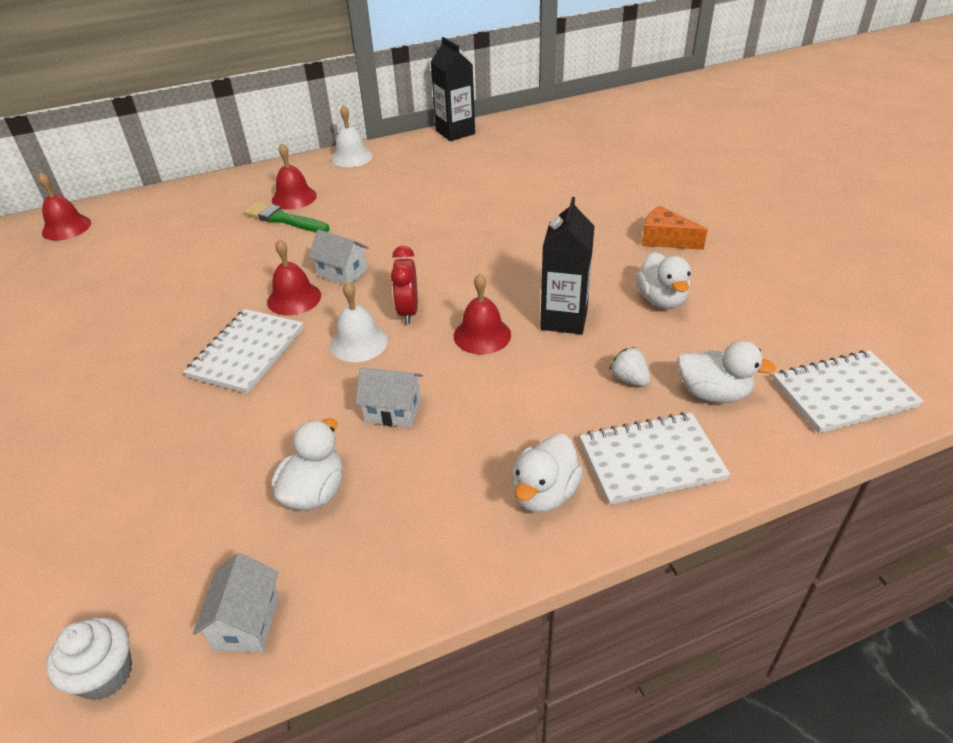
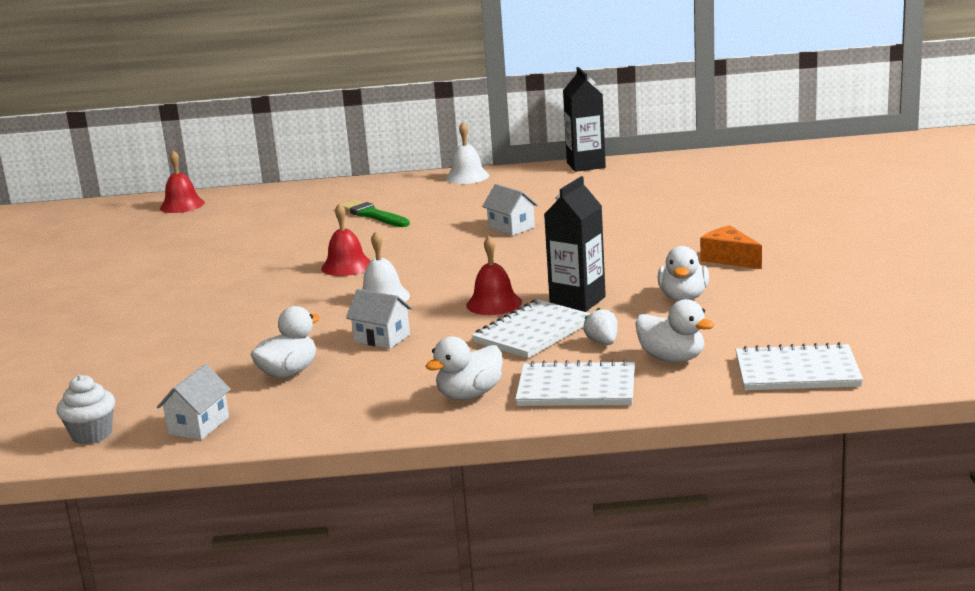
camera: 20 degrees right, 20 degrees down
white notebook [184,309,304,394] -> white notebook moved to [472,299,591,358]
red bell [272,143,317,210] -> none
white house [308,229,369,285] -> white house moved to [482,184,538,236]
red clock [391,246,418,324] -> none

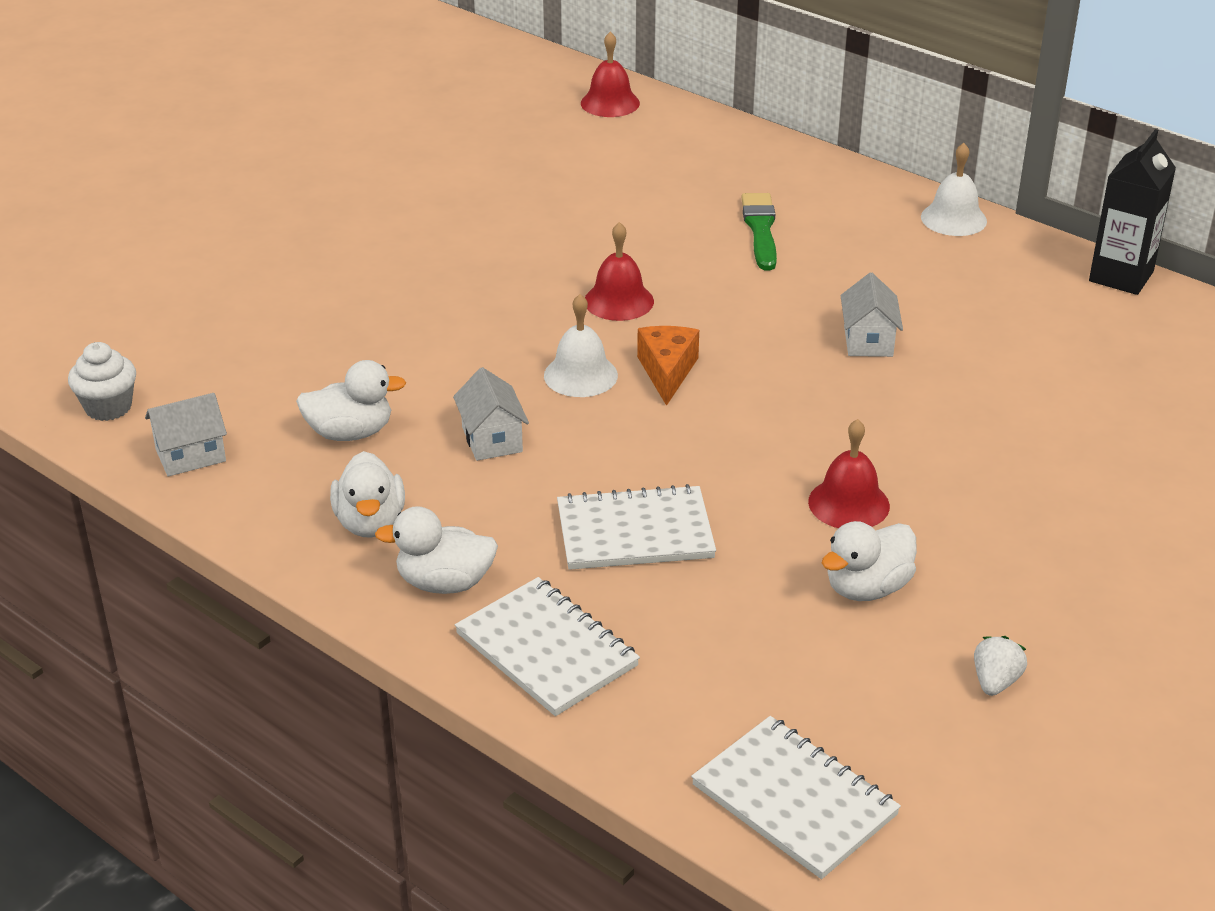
camera: 40 degrees right, 15 degrees up
red bell [466,236,522,315] -> red bell moved to [808,419,890,528]
black carton [544,176,606,312] -> none
white strawberry [584,308,618,345] -> white strawberry moved to [974,636,1027,696]
white duck [635,299,715,362] -> white duck moved to [330,451,405,538]
orange cheese [700,225,762,269] -> orange cheese moved to [637,326,699,406]

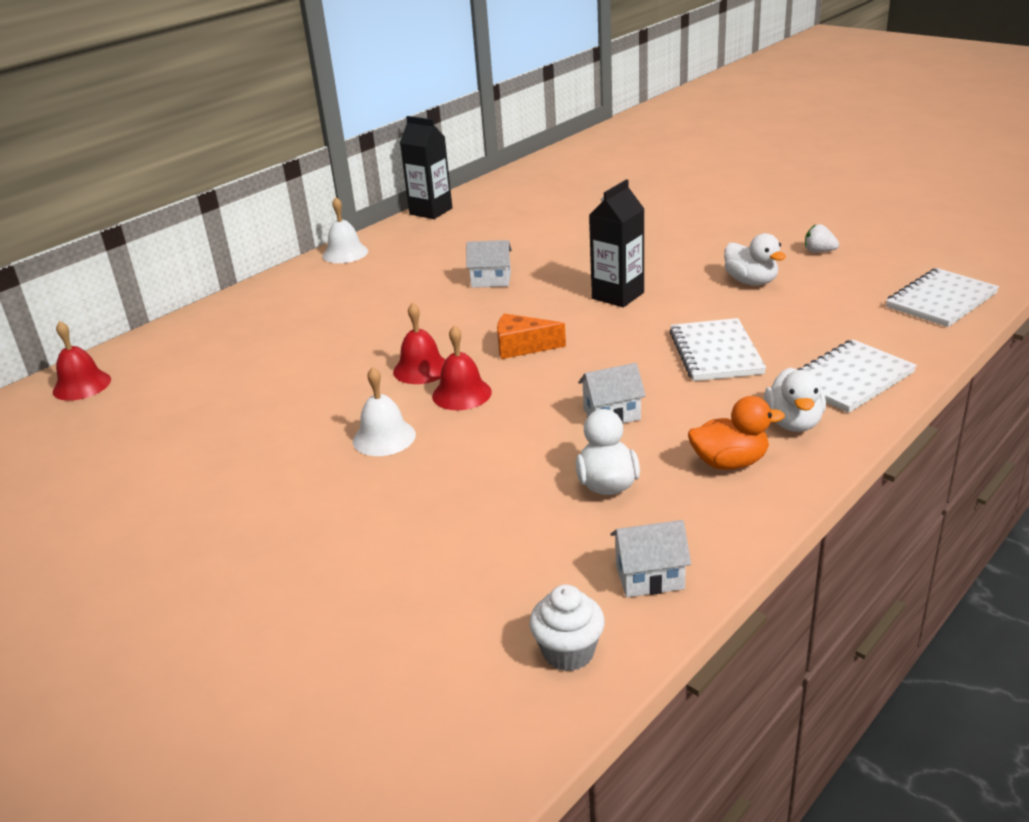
camera: 85 degrees left, 5 degrees down
white house [145,393,227,477] -> white house turned 75 degrees counterclockwise [610,520,691,597]
white duck [330,451,405,538] -> orange duck [688,396,785,470]
white bell [544,294,618,397] -> white bell moved to [353,367,416,456]
green brush [741,193,777,270] -> none
red bell [808,419,890,528] -> red bell moved to [432,326,492,410]
none -> black carton [589,179,644,307]

